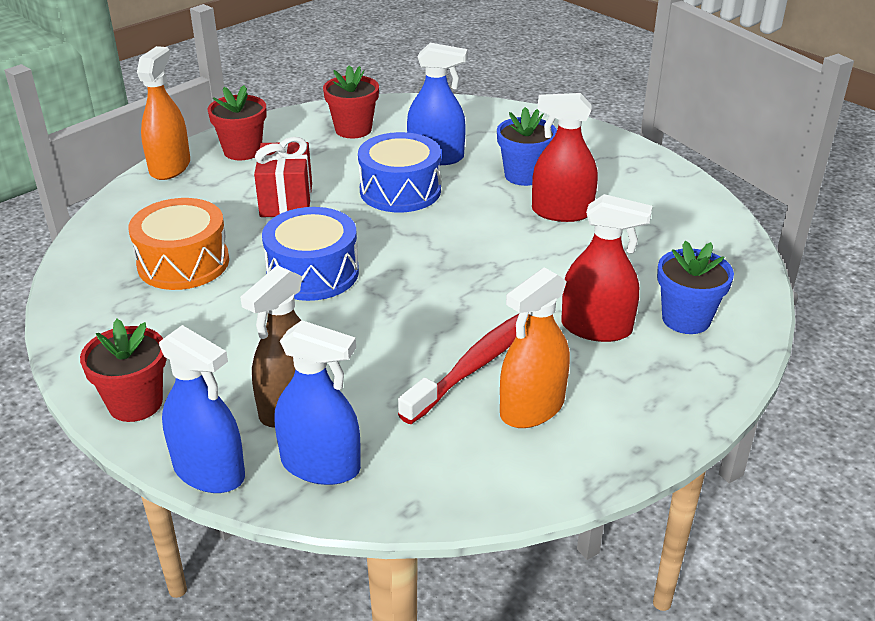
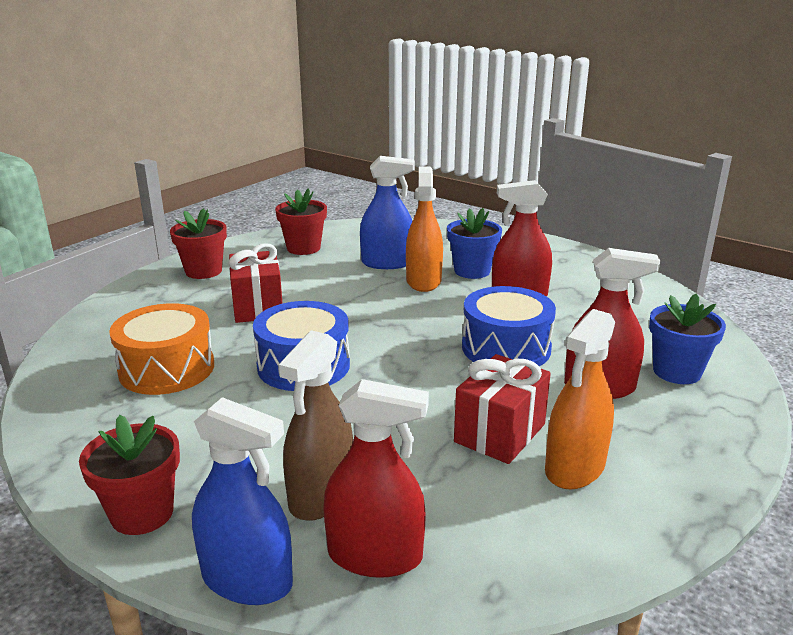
camera: 10 degrees left, 10 degrees down
orange spray bottle [137,46,190,180] -> orange spray bottle moved to [406,166,443,292]
blue spray bottle [275,320,361,485] -> red spray bottle [323,379,429,578]
blue drum [358,132,441,212] -> blue drum moved to [462,286,556,366]
red toothbrush [398,314,519,424] -> red gift [454,354,551,464]

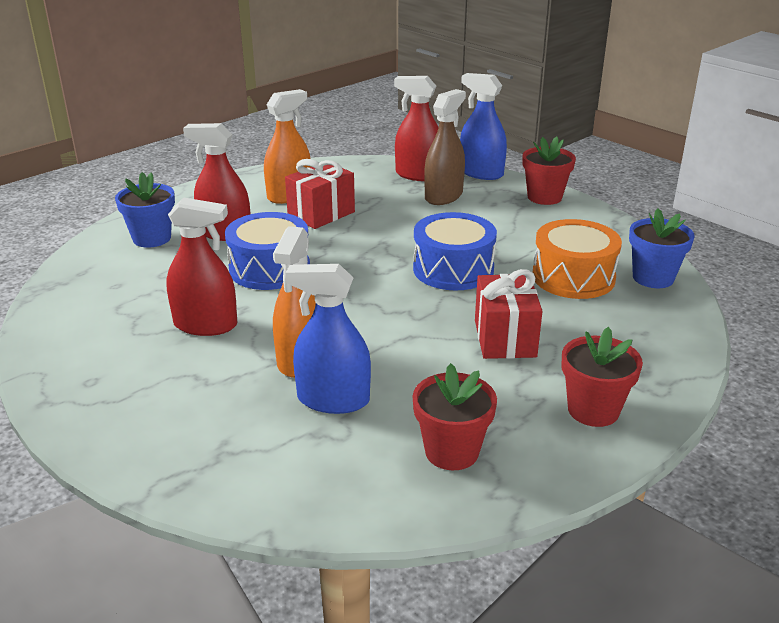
camera: 170 degrees left, 5 degrees up
blue flower pot [447,208,502,279] -> blue flower pot moved to [629,209,695,288]

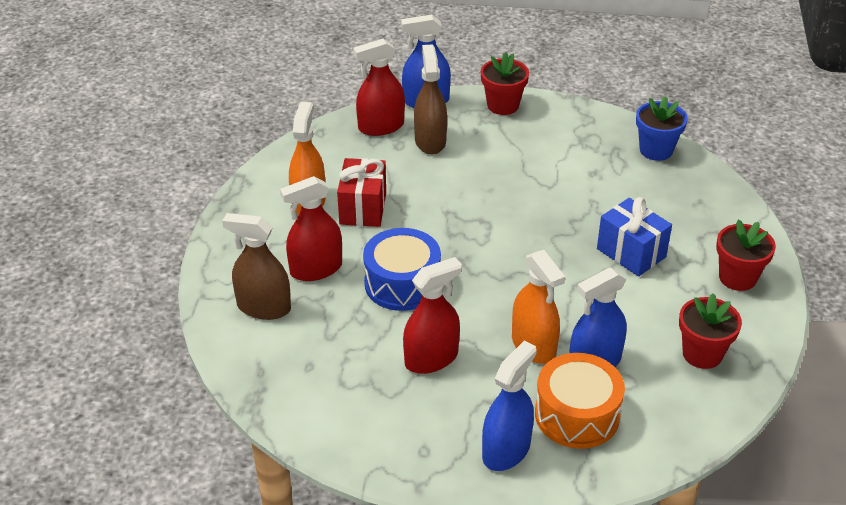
camera: 40 degrees left, 10 degrees up
blue flower pot [115,172,175,248] -> brown spray bottle [222,213,291,320]
blue drum [413,212,497,290] -> none
red gift [475,269,542,359] -> blue gift [597,197,672,276]
orange drum [533,219,622,299] -> orange drum moved to [535,353,625,449]
none -> blue spray bottle [482,341,537,471]

